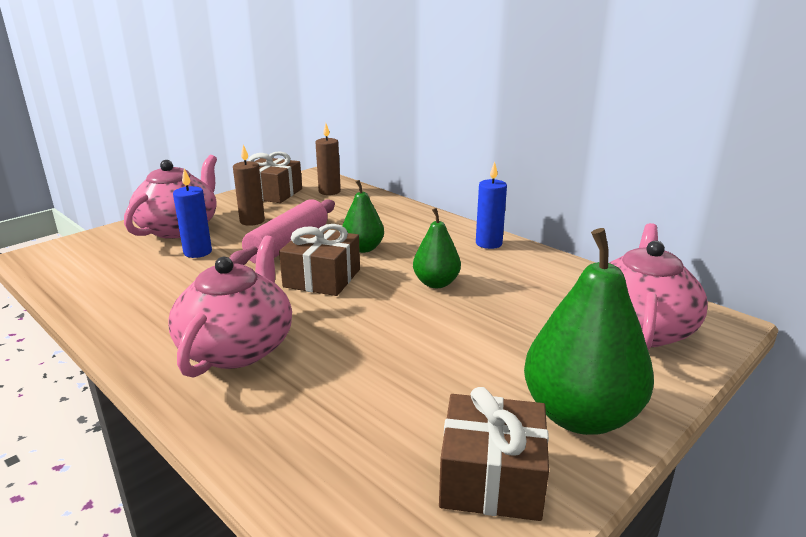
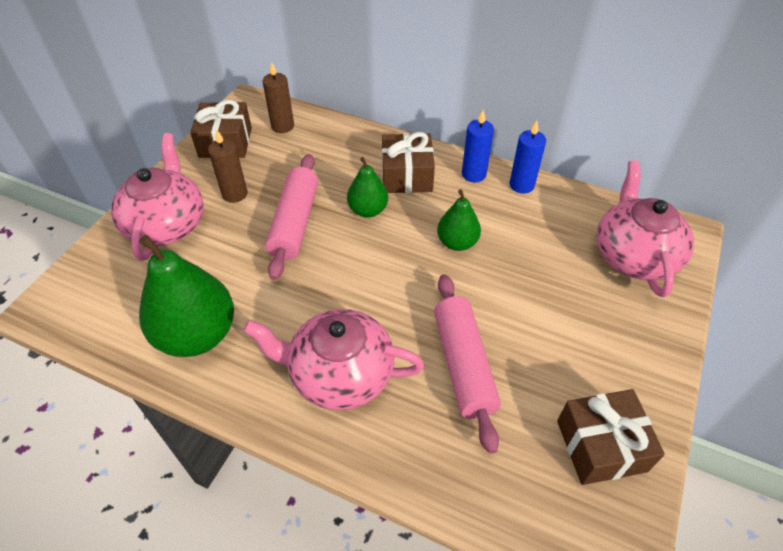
camera: 20 degrees left, 25 degrees up
pink teapot [169,236,292,378] -> pink teapot turned 75 degrees counterclockwise [243,309,424,410]
blue candle [173,169,212,258] -> blue candle moved to [510,121,546,194]
brown gift [279,224,360,296] -> brown gift moved to [382,132,435,193]
green pear [524,228,654,435] -> green pear moved to [139,235,234,357]
none -> pink rolling pin [434,274,501,454]

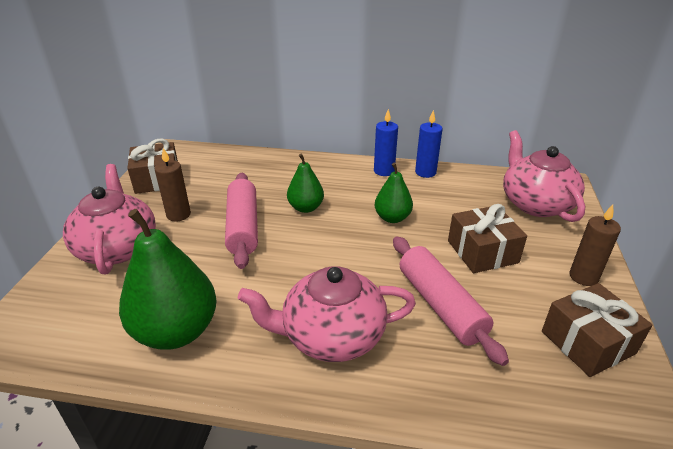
camera: 15 degrees left, 15 degrees down
brown candle [263,61,294,133] -> brown candle moved to [570,205,621,286]
brown gift [382,132,435,193] -> brown gift moved to [448,204,527,273]

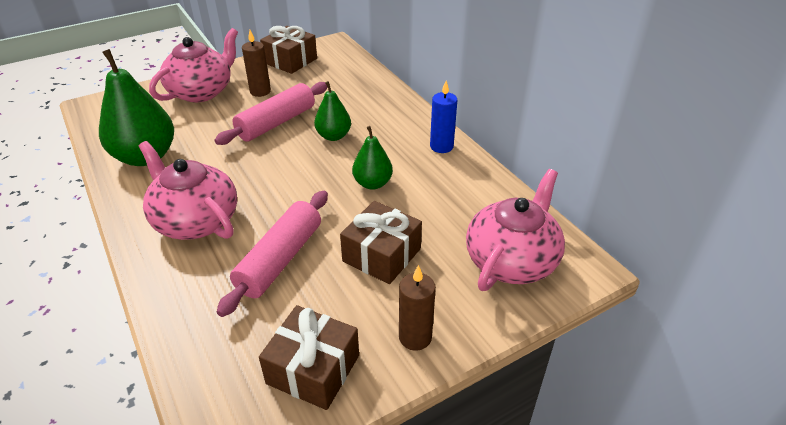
camera: 50 degrees right, 5 degrees up
blue candle [415,110,442,178] -> none

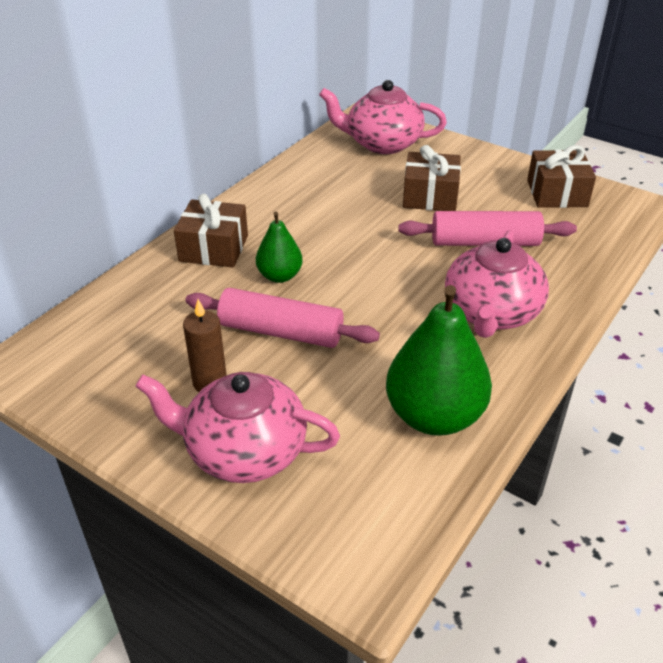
camera: 115 degrees left, 0 degrees up
brown gift [260,26,317,74] -> brown gift moved to [174,194,248,267]
green pear [352,126,393,190] -> none
brown candle [399,265,436,351] -> none
blue candle [430,80,457,153] -> none

